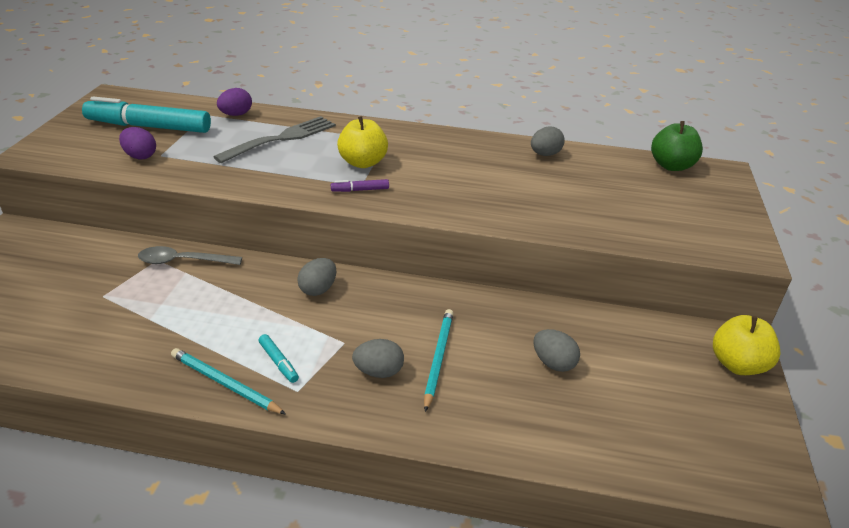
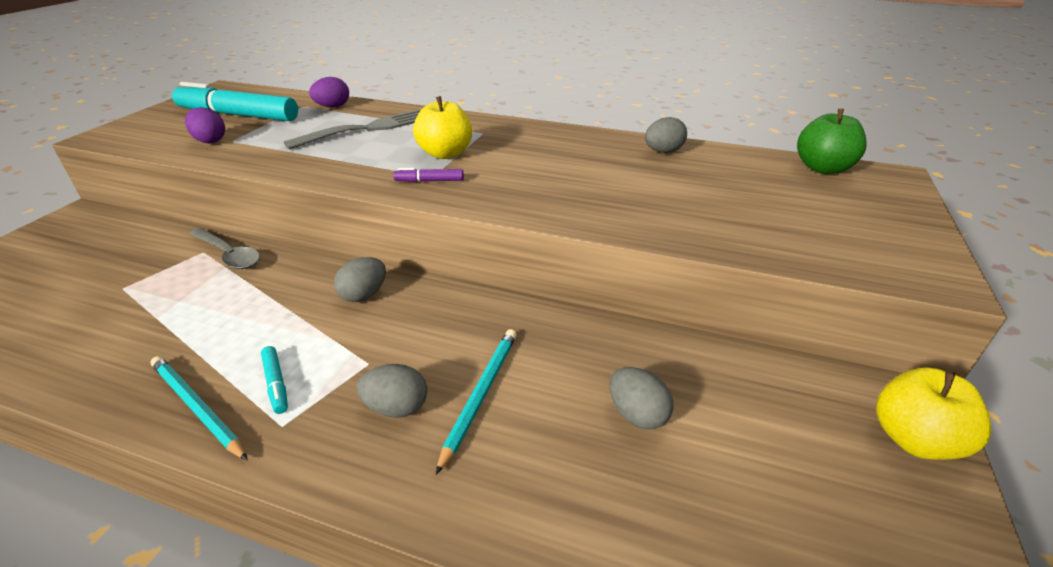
camera: 10 degrees right, 0 degrees up
grey spoon [138,246,242,265] -> grey spoon turned 150 degrees counterclockwise [189,228,260,269]

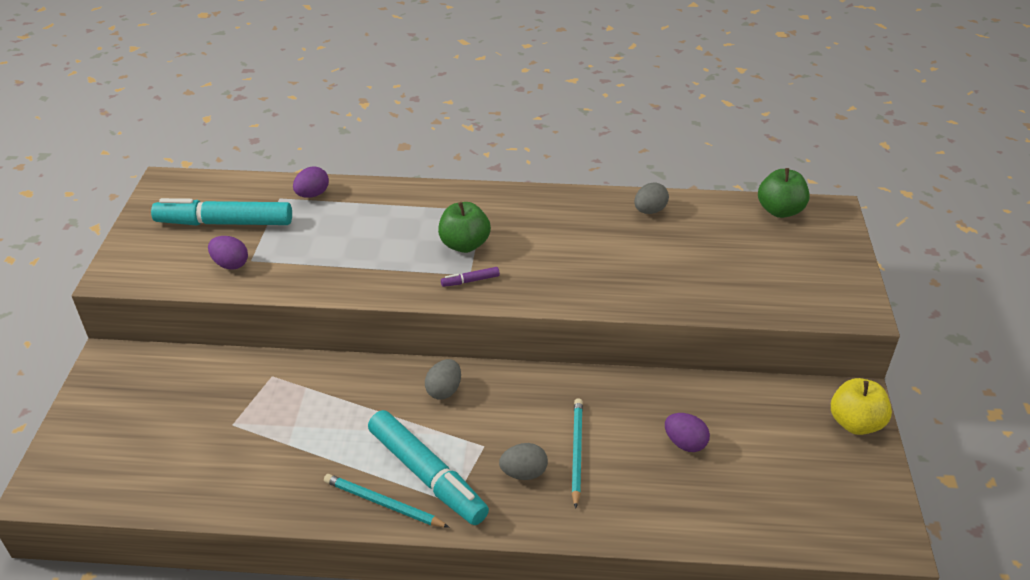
camera: 15 degrees left, 5 degrees up
grey spoon [189,228,260,269] -> none
turquoise marker [261,346,288,414] -> turquoise marker [368,410,489,525], size x2.46
grey fork [284,109,421,149] -> none
yellow apple [413,96,472,159] -> green apple [438,202,491,253]
grey egg [610,367,674,429] -> purple egg [665,413,710,452]

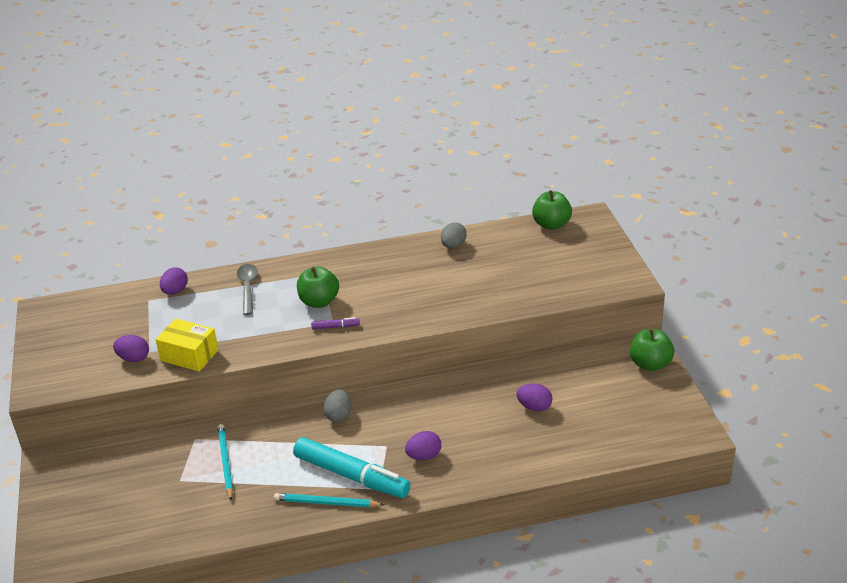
camera: 15 degrees left, 5 degrees down
turquoise marker [151,198,292,225] -> none
purple marker [441,267,500,287] -> purple marker turned 150 degrees counterclockwise [311,317,360,329]
grey egg [499,443,548,480] -> purple egg [405,431,441,460]
turquoise pencil [571,398,583,509] -> turquoise pencil moved to [217,424,233,501]
yellow apple [831,378,892,435] -> green apple [630,329,674,371]
none -> yellow box [156,319,218,372]
none -> grey spoon [237,264,258,315]

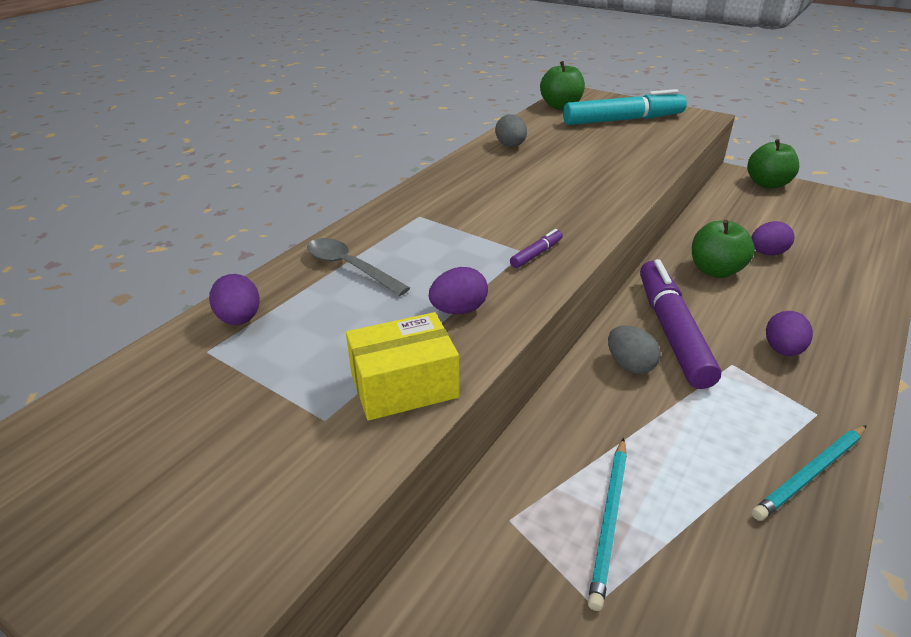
camera: 45 degrees left, 0 degrees up
purple egg [113,335,149,362] -> purple egg moved to [429,267,488,314]
turquoise pencil [217,424,233,501] -> turquoise pencil turned 105 degrees counterclockwise [588,438,627,611]
turquoise marker [293,437,410,498] -> turquoise marker moved to [563,89,687,125]
green apple [297,266,339,308] -> green apple moved to [692,220,755,278]
none -> purple marker [640,259,721,389]

